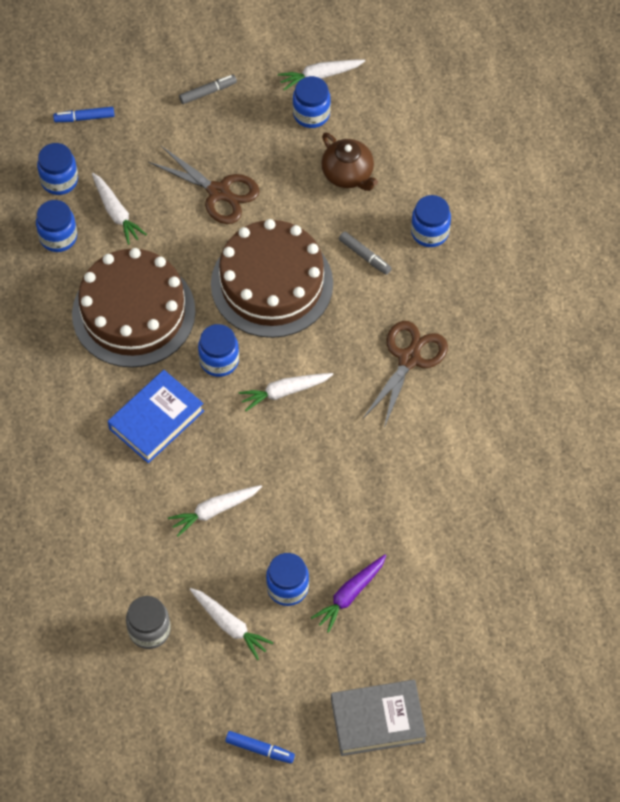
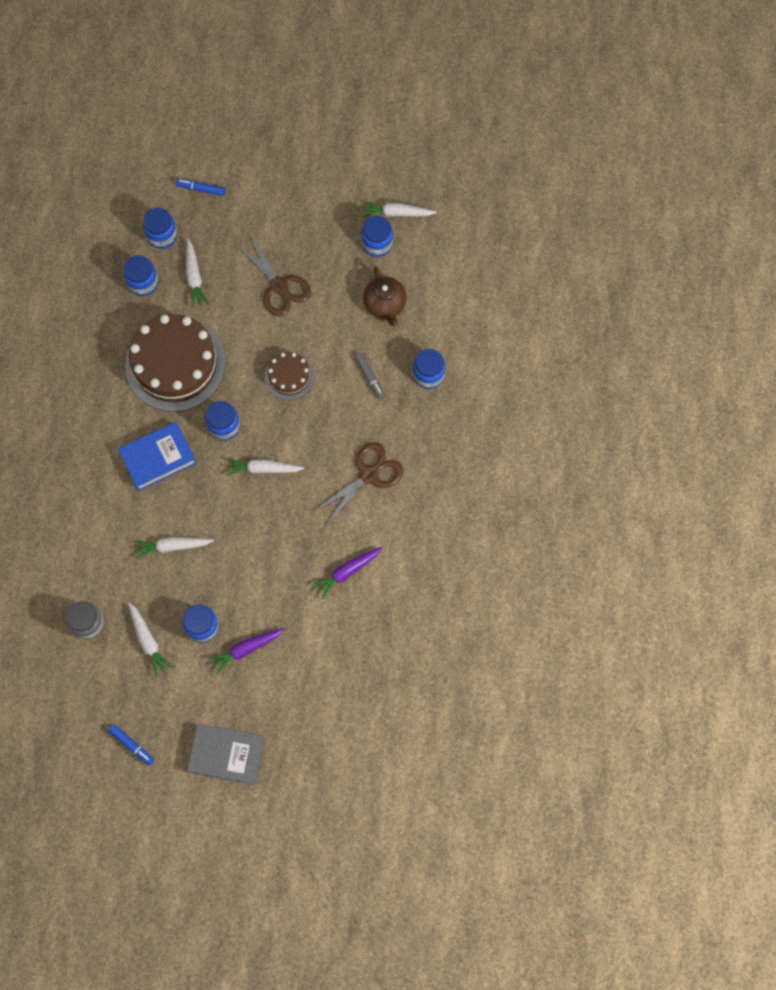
camera: 20 degrees right, 10 degrees up
grey marker [179,75,237,104] -> none
brown cake [211,219,333,338] -> brown cake [265,352,314,400], size x0.50
none -> purple carrot [312,547,382,600]

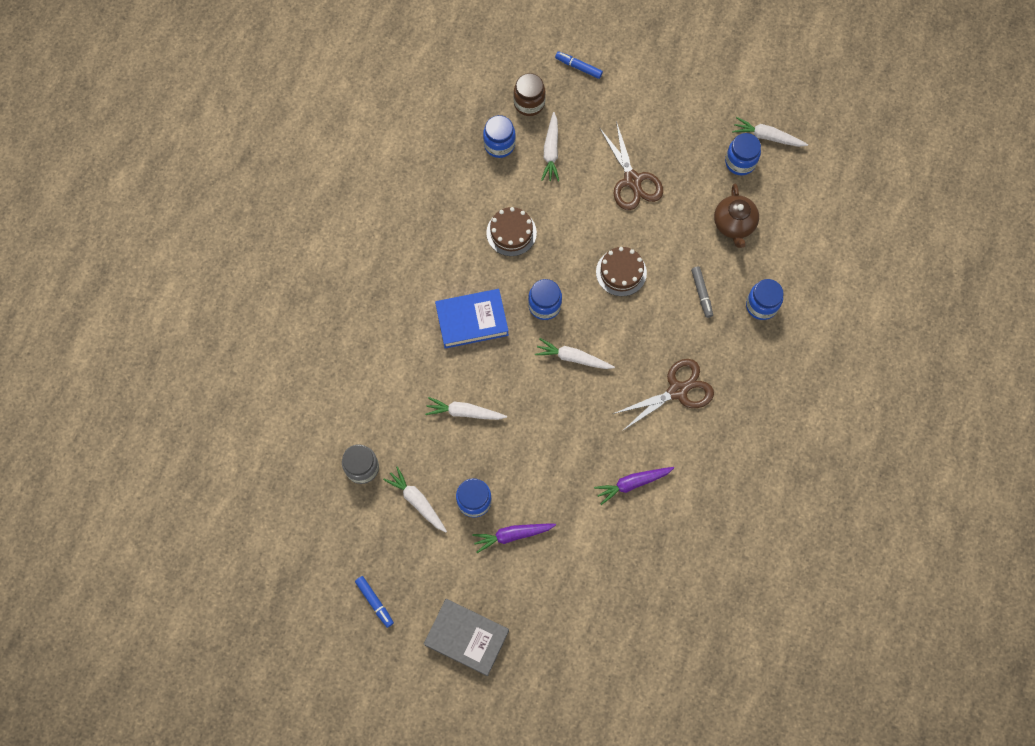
camera: 15 degrees right, 0 degrees up
brown cake [125,314,225,412] -> brown cake [486,207,537,256], size x0.50
white carrot [128,603,173,677] -> white carrot turned 150 degrees clockwise [383,466,447,532]
blue jar [143,208,177,249] -> brown jar [513,73,546,116]

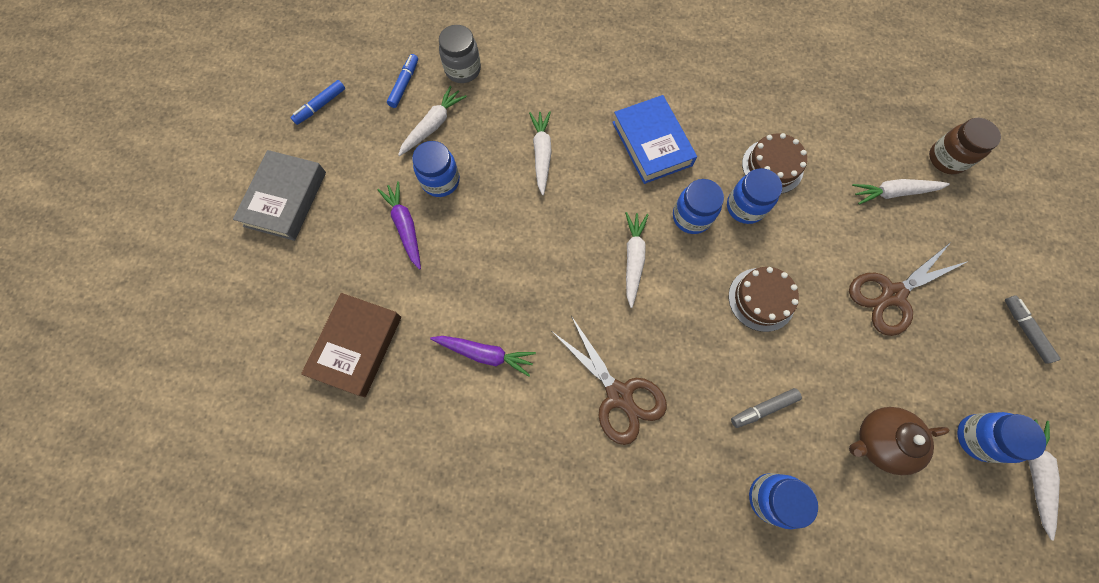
camera: 80 degrees right, 0 degrees up
blue jar [483,115,516,158] -> blue jar moved to [727,168,782,224]
blue marker [555,51,603,79] -> blue marker moved to [387,54,418,108]
purple carrot [594,467,674,505] -> purple carrot turned 135 degrees clockwise [430,336,536,376]
none -> brown book [301,293,401,397]
none -> grey marker [1005,295,1060,364]

